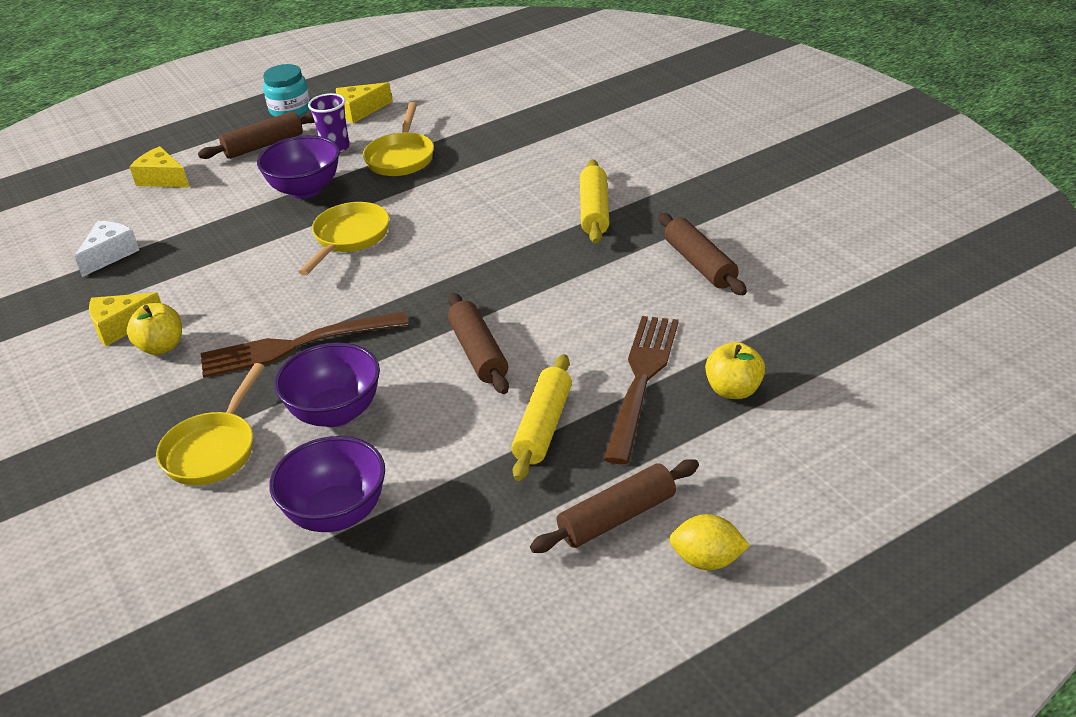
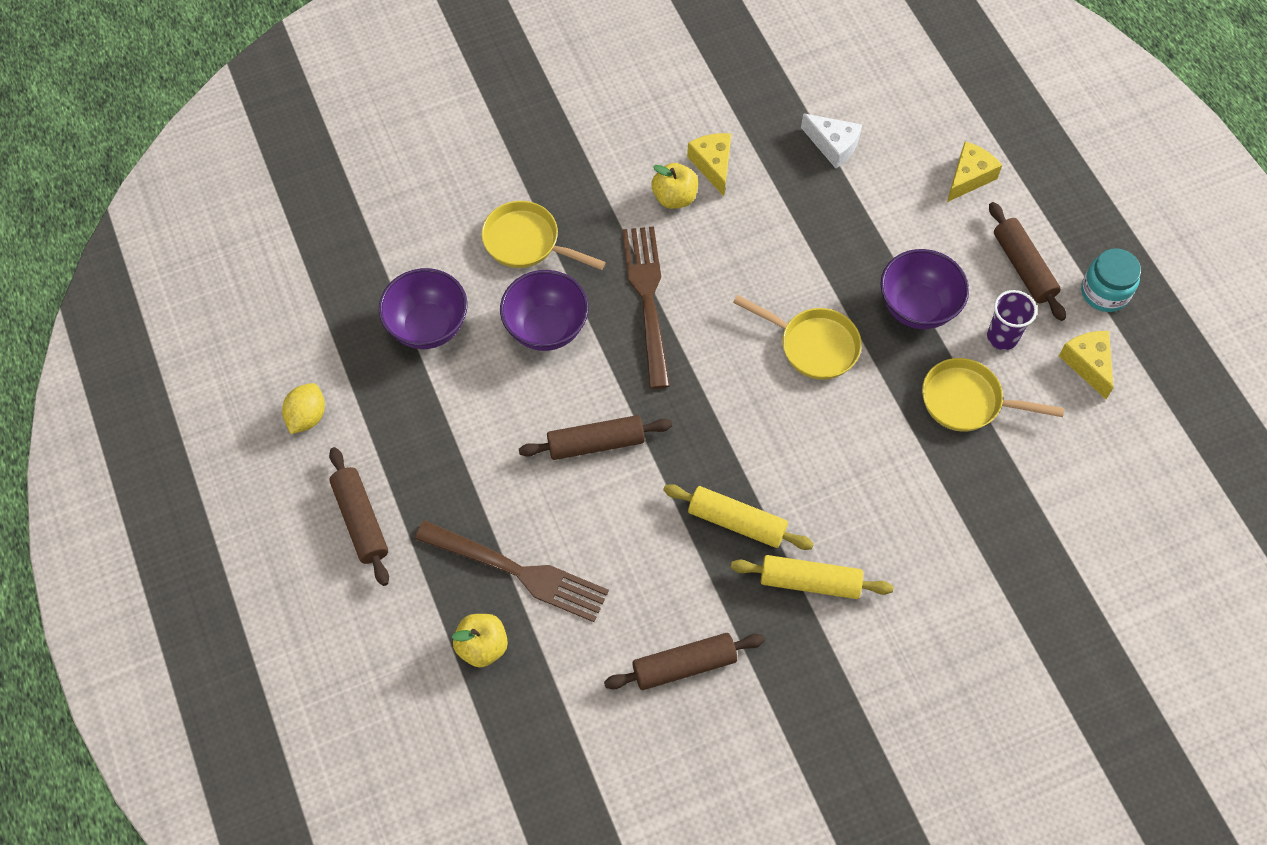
camera: 95 degrees right, 25 degrees up
yellow rolling pin [511,354,572,481] -> yellow rolling pin moved to [663,484,814,550]
yellow lemon [669,514,750,570] -> yellow lemon moved to [282,383,325,434]

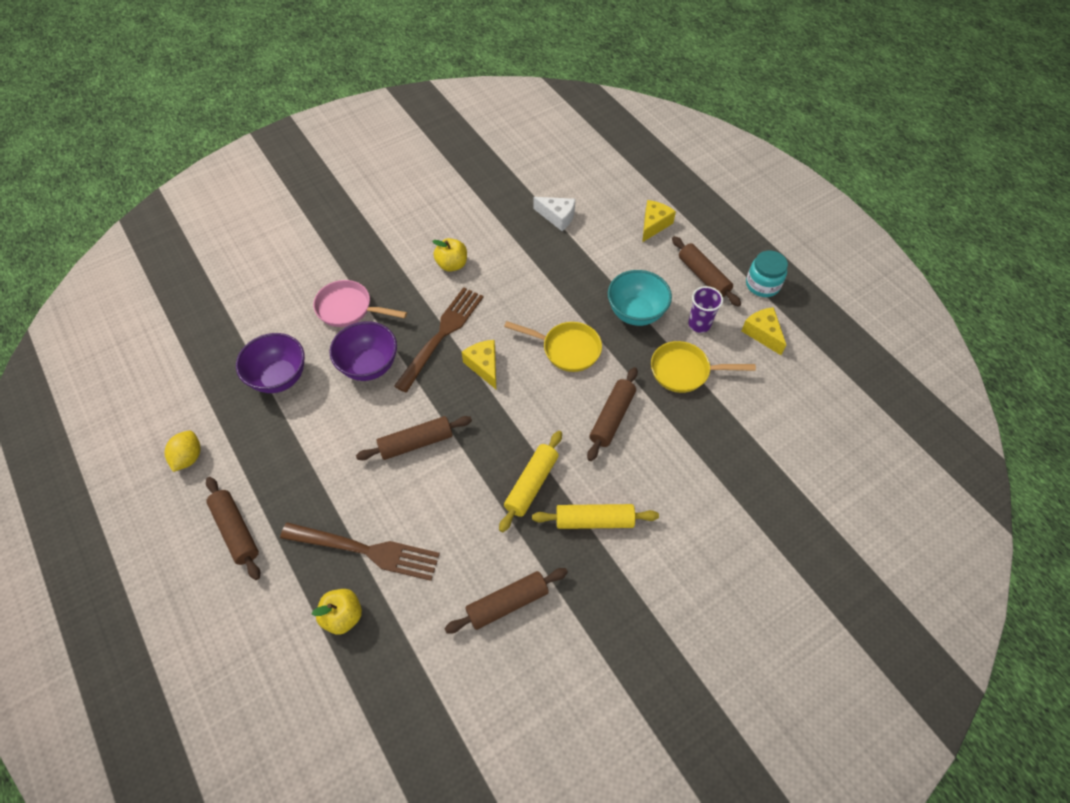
camera: 10 degrees left, 5 degrees down
yellow pan [481,201,606,270] -> pink pan [313,280,407,327]
brown fork [622,226,670,389] -> brown fork turned 45 degrees clockwise [394,287,484,392]
yellow rolling pin [663,484,814,550] -> yellow rolling pin turned 75 degrees counterclockwise [499,431,562,532]
yellow cheese [687,133,731,196] -> yellow cheese moved to [462,340,496,389]
purple bowl [880,249,969,329] -> turquoise bowl [608,270,672,326]
none -> brown rolling pin [587,367,638,461]

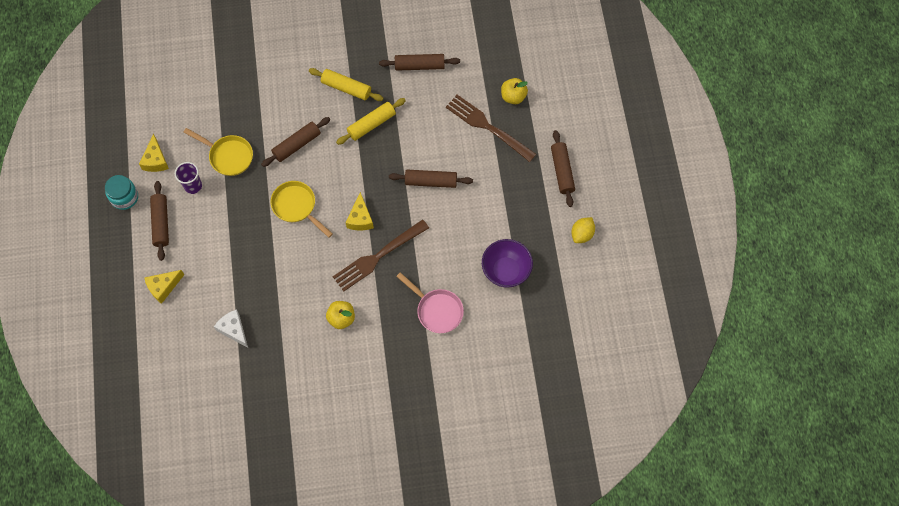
camera: 155 degrees left, 10 degrees up
purple bowl [330,321,397,381] -> none
turquoise bowl [608,270,672,326] -> none

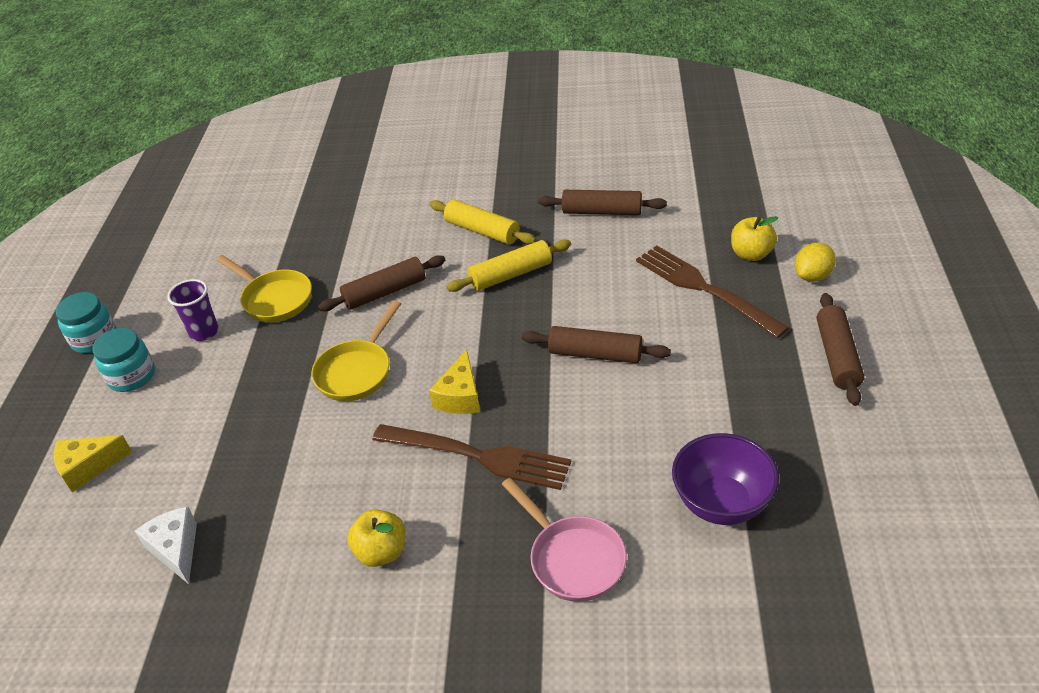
camera: 15 degrees right, 25 degrees down
yellow cheese [139,134,169,172] -> none
brown rolling pin [150,181,169,261] -> turquoise jar [92,328,155,392]
yellow pan [271,181,333,238] -> yellow pan turned 120 degrees counterclockwise [311,300,401,402]
brown fork [333,219,429,292] -> brown fork turned 135 degrees counterclockwise [372,424,571,490]
yellow lemon [571,217,595,243] -> yellow lemon moved to [795,243,836,282]

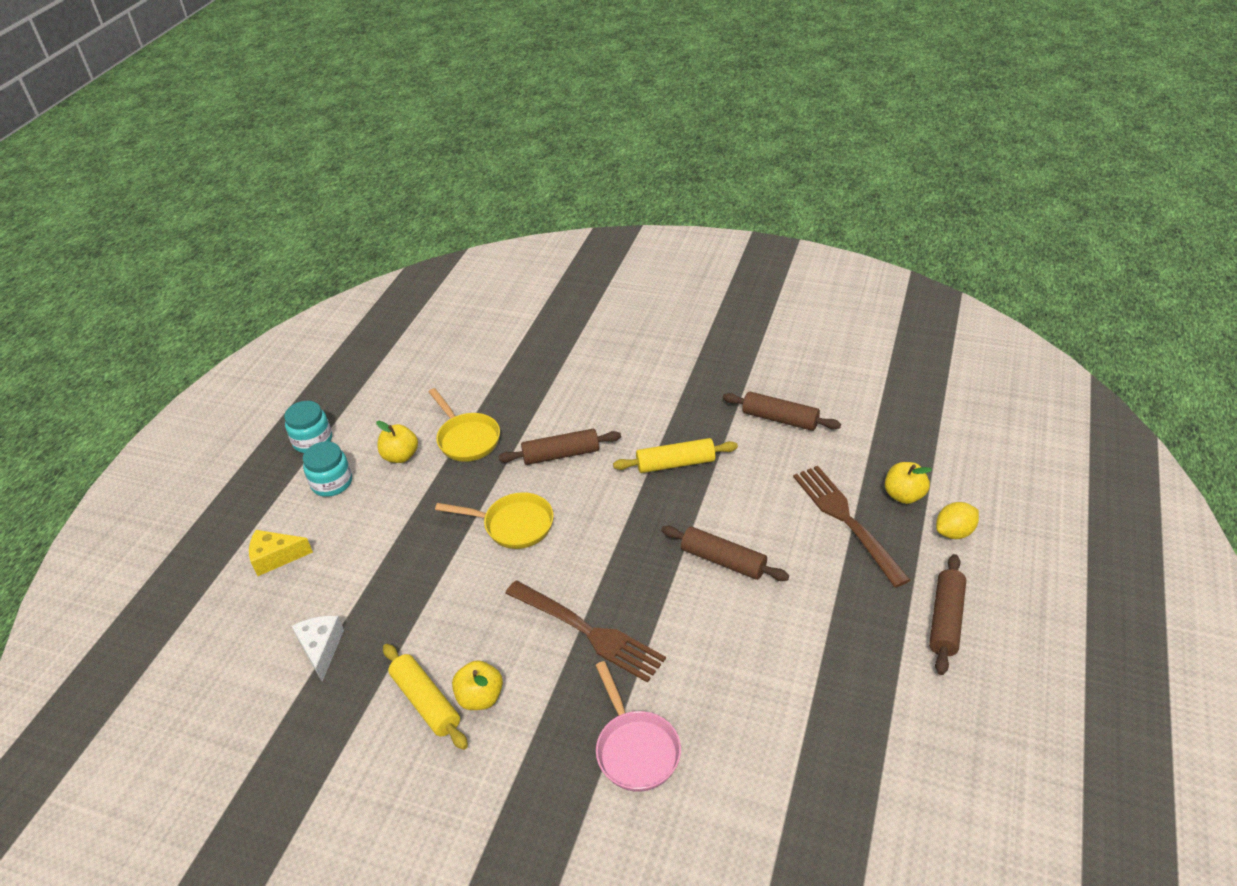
camera: 15 degrees right, 0 degrees up
purple cup [167,279,218,341] -> yellow apple [376,421,418,463]
yellow pan [311,300,401,402] -> yellow pan turned 120 degrees counterclockwise [435,492,554,549]
yellow rolling pin [429,200,536,244] -> yellow rolling pin moved to [383,644,468,750]
yellow cheese [429,349,480,414] -> none
purple bowl [672,433,779,525] -> none

